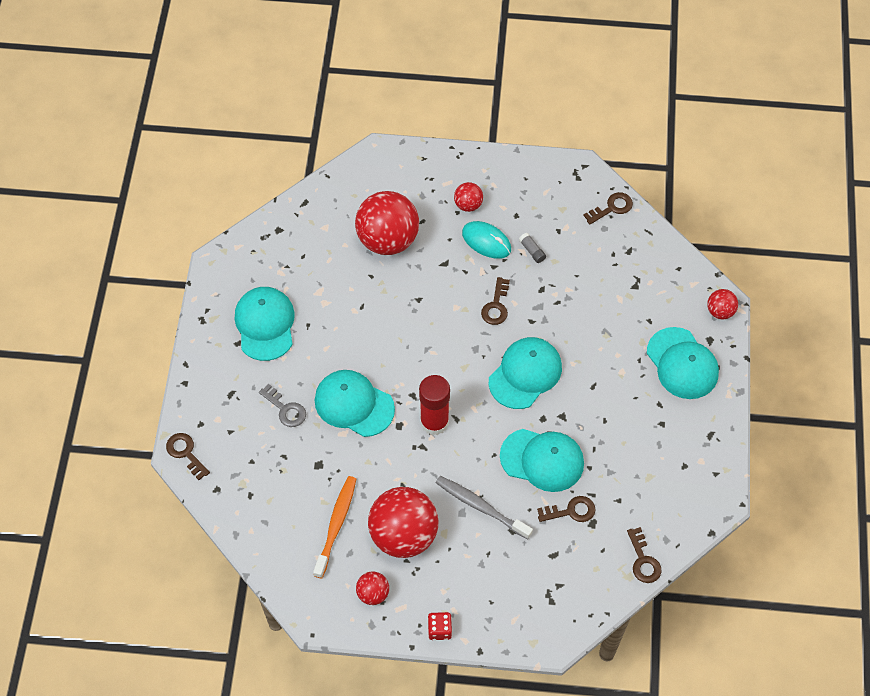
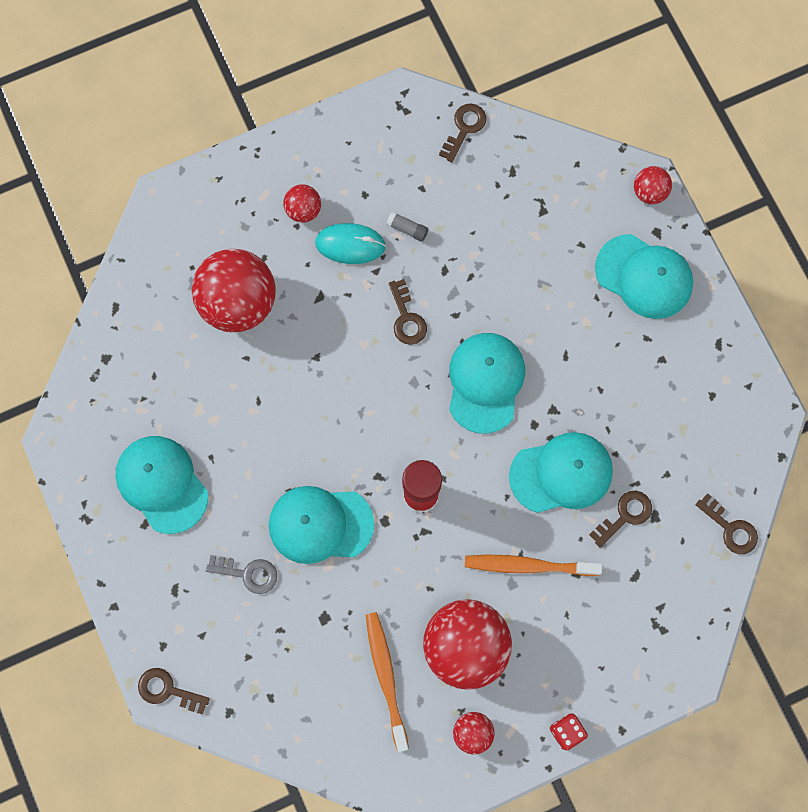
camera: 30 degrees left, 15 degrees up
grey toothbrush [436,476,533,540] -> orange toothbrush [465,555,602,576]

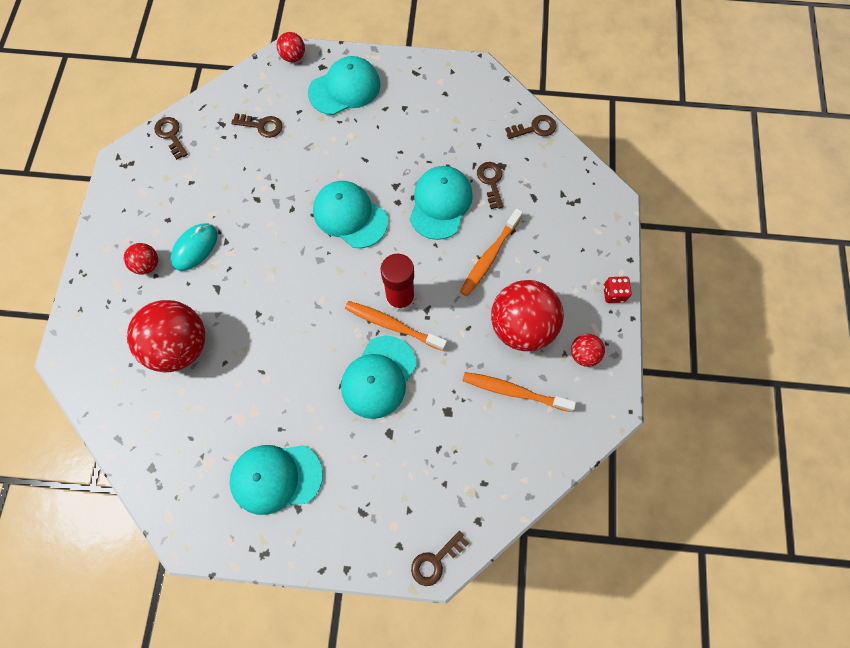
camera: 60 degrees left, 5 degrees down
grey key [206,555,277,594] -> none
grey glue stick [386,211,428,242] -> none
brown key [389,279,427,345] -> brown key moved to [231,113,282,138]
none -> orange toothbrush [345,301,447,351]

